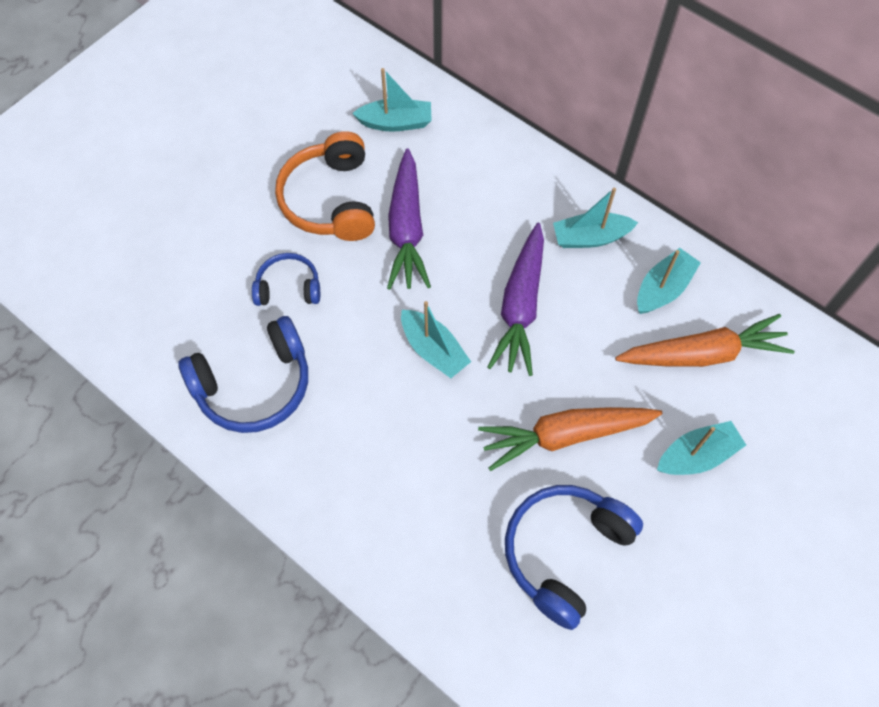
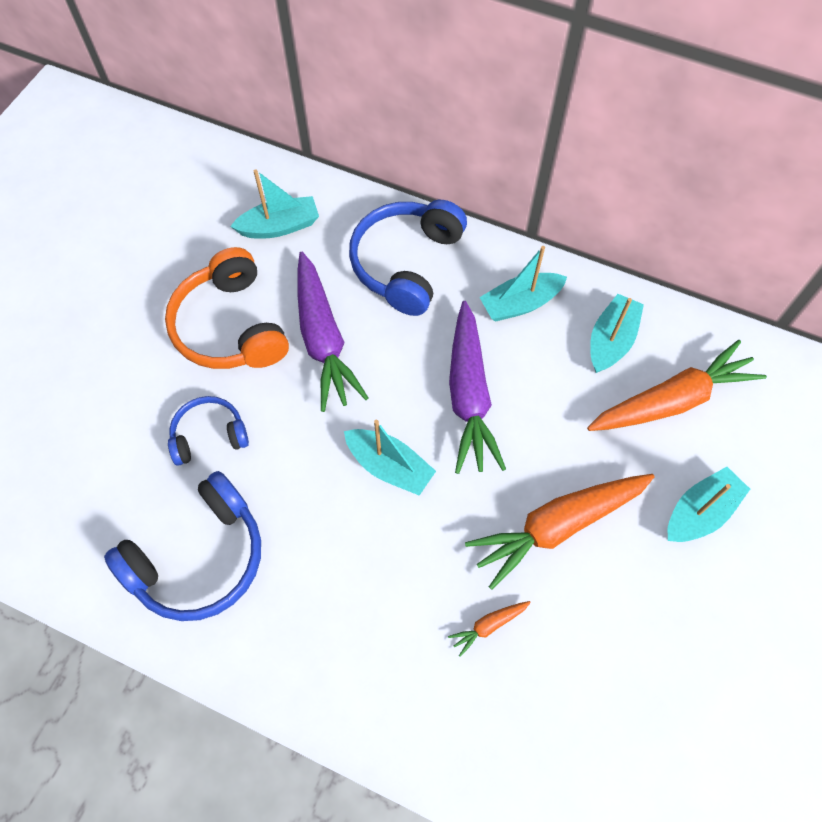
camera: 15 degrees left, 0 degrees up
blue headphones [505,485,643,630] -> blue headphones moved to [349,200,467,316]
none -> orange carrot [448,601,531,657]

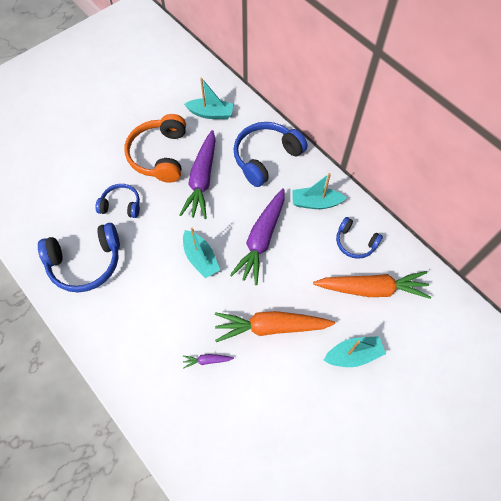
camera: 25 degrees right, 0 degrees up
orange carrot [448,601,531,657] -> purple carrot [183,354,234,369]
turquoise boat [590,294,644,373] -> blue headphones [336,217,383,259]

